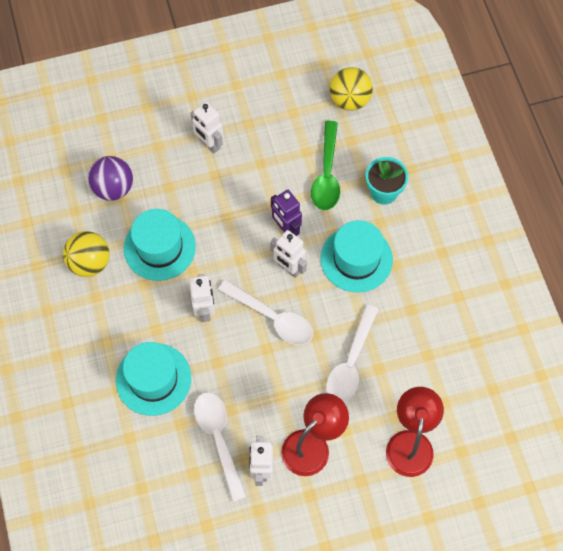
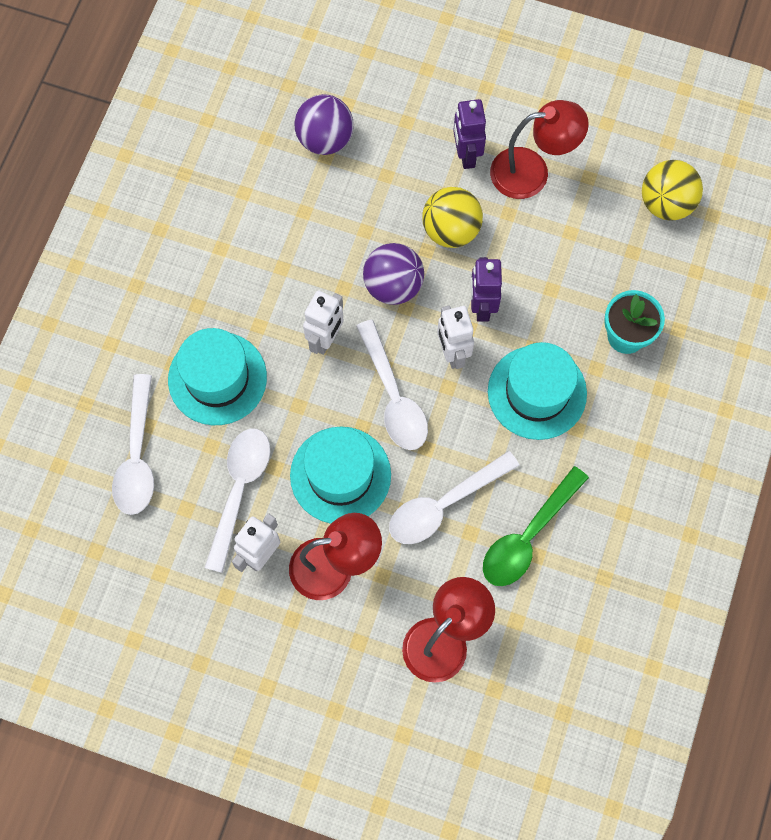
camera: 35 degrees right, 5 degrees up
yellow ball [63,231,109,277] -> yellow ball moved to [422,187,483,248]
turquoise hat [124,209,196,281] -> turquoise hat moved to [290,426,391,524]
white robot [190,102,223,153] -> purple robot [453,99,486,169]
green spoon [311,121,340,210] -> green spoon moved to [483,466,589,586]
none -> white spoon [112,374,154,515]
none -> purple ball [363,243,424,305]
none -> red lamp [490,100,589,199]

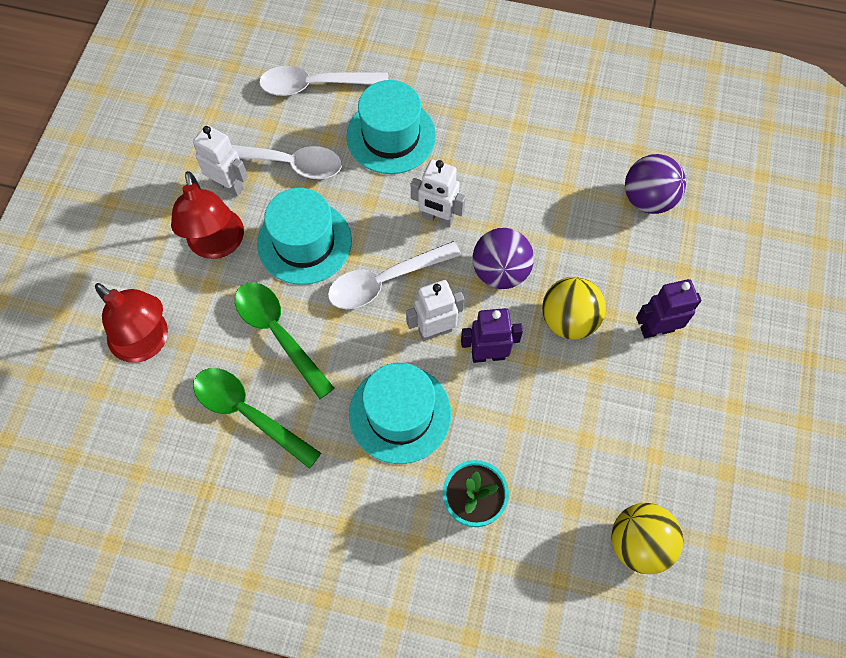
camera: 85 degrees right, 5 degrees down
white spoon [389,451,519,544] -> green spoon [235,282,335,399]
red lamp [490,100,589,199] -> none

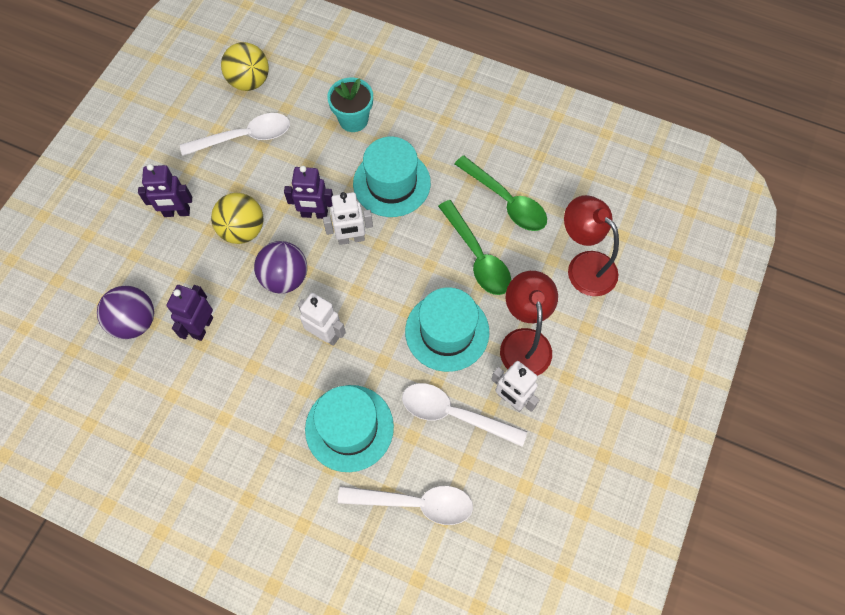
camera: 170 degrees left, 0 degrees up
white spoon [328,241,461,309] -> white spoon moved to [180,113,290,156]
none -> purple robot [166,285,213,341]

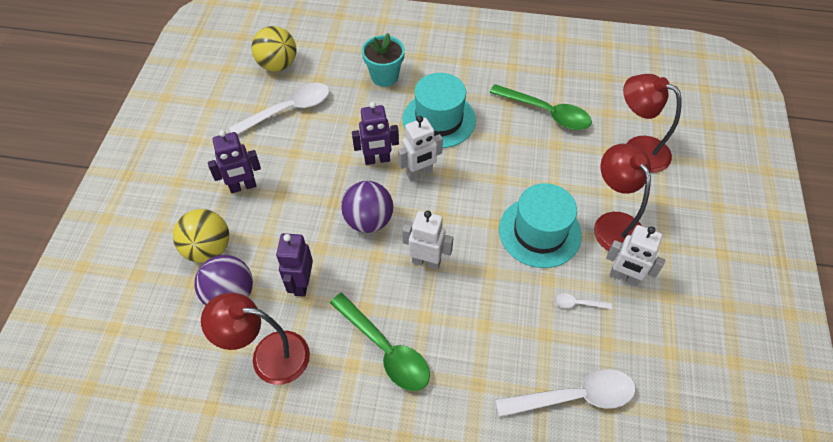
camera: 15 degrees left, 10 degrees down
yellow ball [211,193,263,244] -> yellow ball moved to [173,209,229,263]
turquoise hat [305,385,394,472] -> none
white spoon [402,383,527,447] -> white spoon [553,293,612,309], size x0.45
green spoon [438,200,511,295] -> green spoon moved to [330,293,430,391]
none -> red lamp [201,293,310,385]

